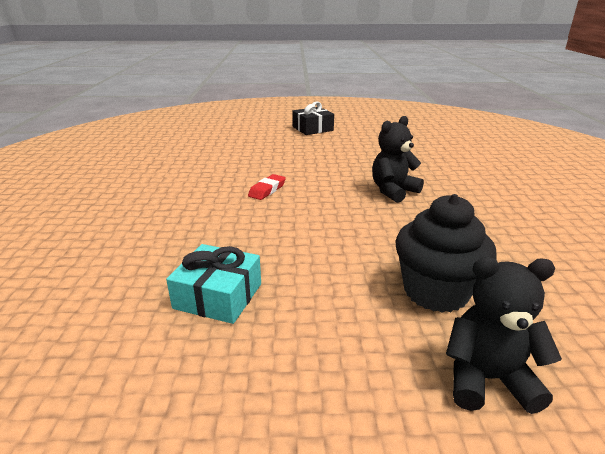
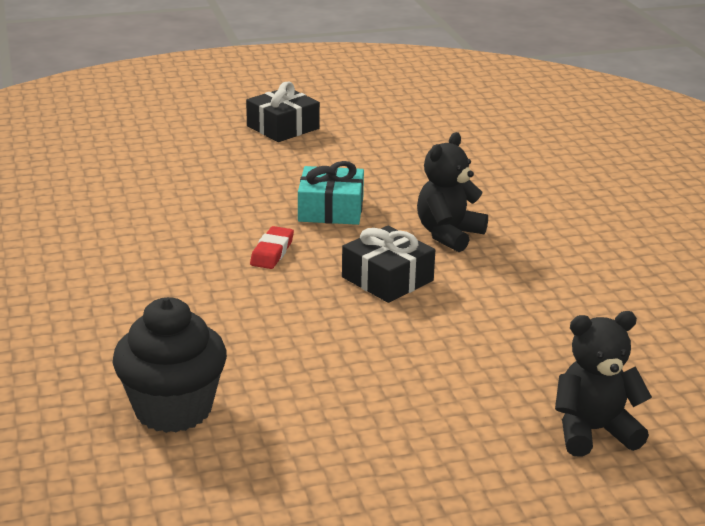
camera: 15 degrees left, 0 degrees up
turquoise gift [166,244,261,324] -> turquoise gift moved to [298,161,364,225]
black cupcake [395,194,497,313] -> black cupcake moved to [113,297,227,433]
none -> black gift [342,225,435,303]

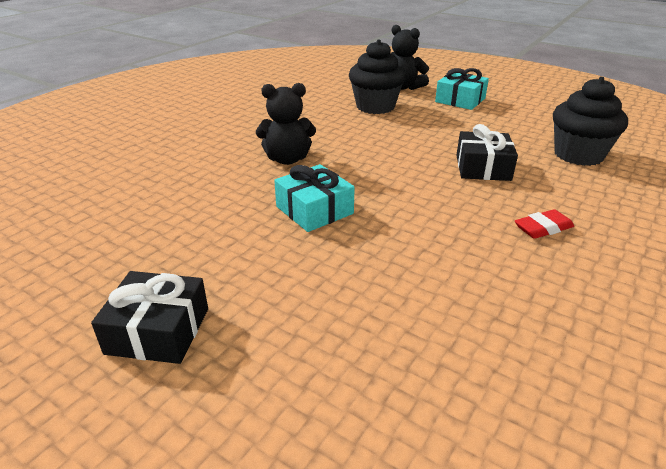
camera: 130 degrees left, 5 degrees up
red eraser [250,226,294,269] -> red eraser moved to [515,209,574,239]
black gift [342,225,435,303] -> black gift moved to [456,124,518,181]
none -> black cupcake [349,40,406,114]
none -> turquoise gift [435,68,489,110]

